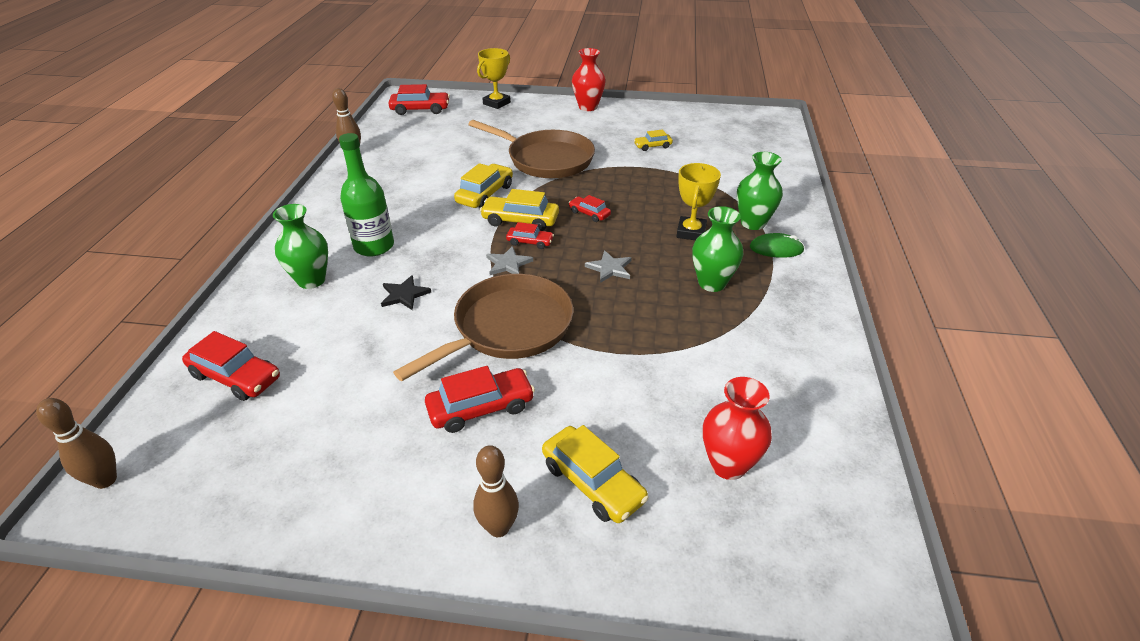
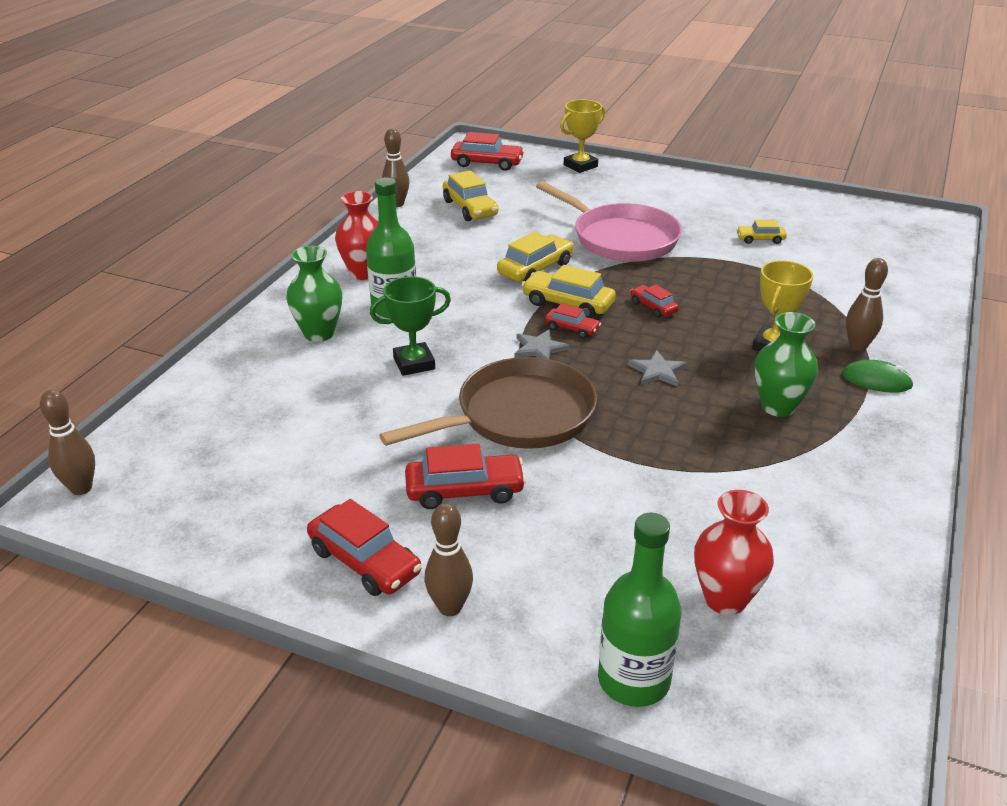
camera: 15 degrees right, 5 degrees down
red car [182,331,280,401] -> red car moved to [307,499,422,596]
black star [381,275,431,310] -> green trophy [370,276,451,376]
brown pan [468,120,595,178] -> pink pan [536,181,682,262]
yellow car [542,425,649,523] -> yellow car moved to [443,170,498,221]
red vase [572,48,606,111] -> red vase moved to [335,191,378,280]
green vase [737,152,783,230] -> brown bowling pin [846,258,888,351]
none -> green bottle [598,513,682,707]

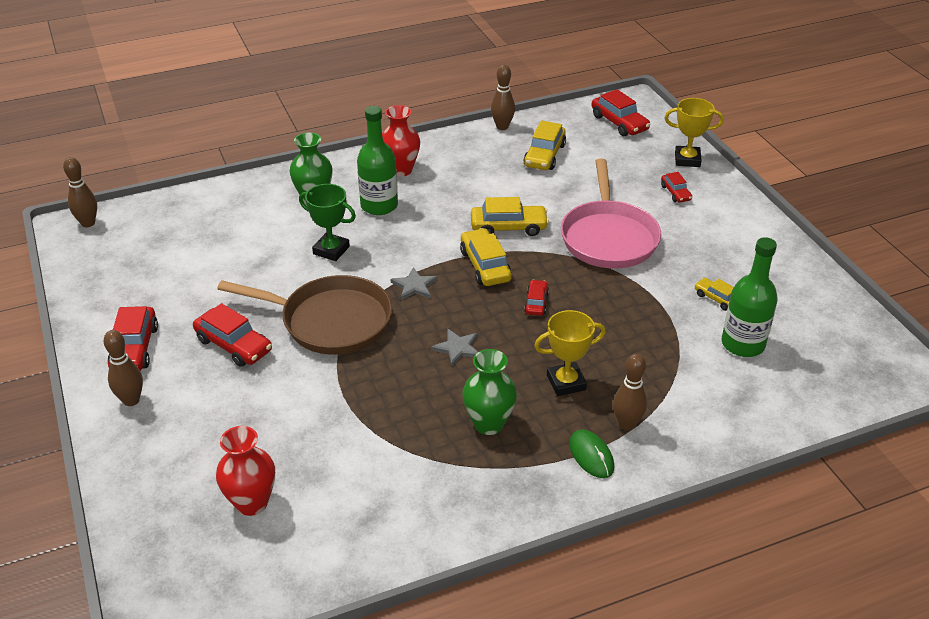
camera: 45 degrees right, 5 degrees up
red car [545,303,601,338] -> red car moved to [661,172,692,202]
green bottle [598,513,682,707] -> green bottle moved to [722,237,778,357]

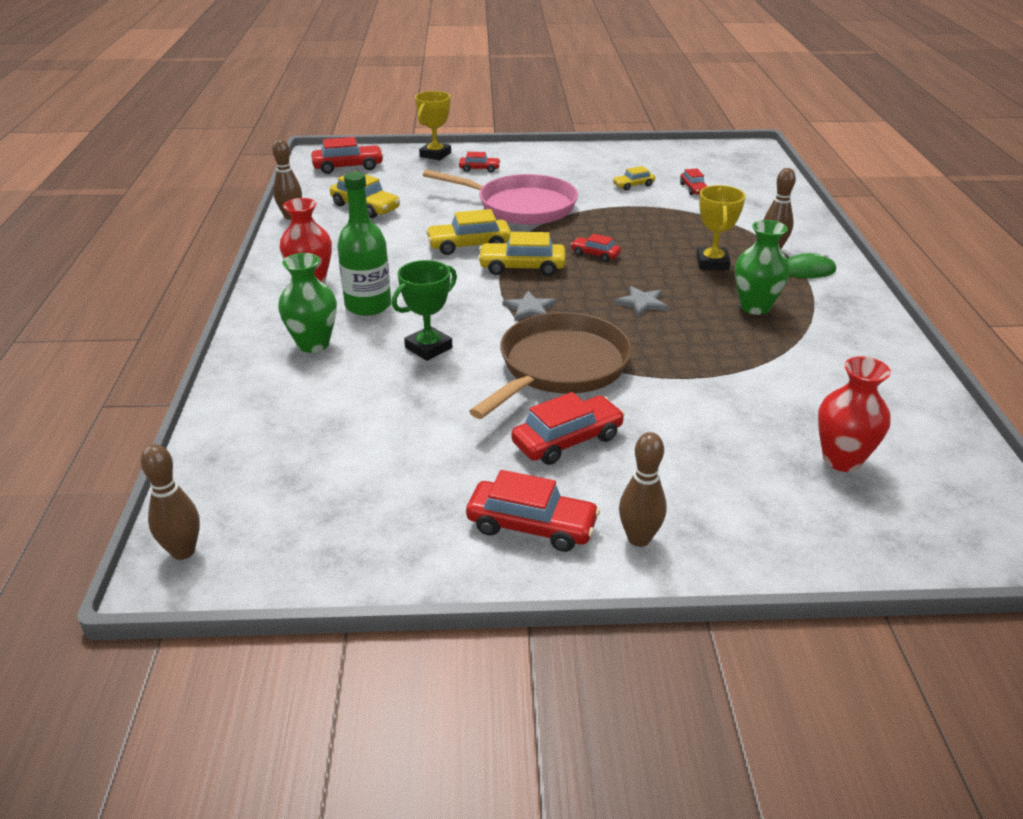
camera: 70 degrees left, 5 degrees down
yellow car [471,197,549,236] -> yellow car turned 120 degrees counterclockwise [426,209,511,255]
green bottle [722,237,778,357] -> red car [680,168,708,195]

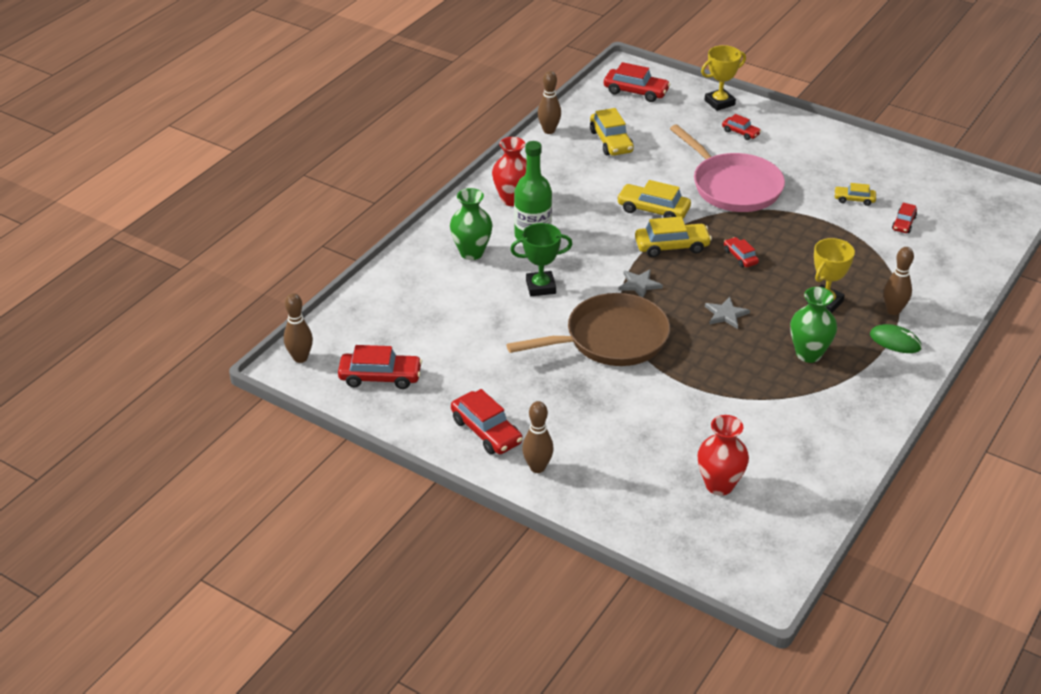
camera: 35 degrees right, 5 degrees up
yellow car [478,232,566,276] -> yellow car turned 135 degrees clockwise [635,217,712,257]
red car [511,392,625,465] -> red car moved to [338,345,422,389]

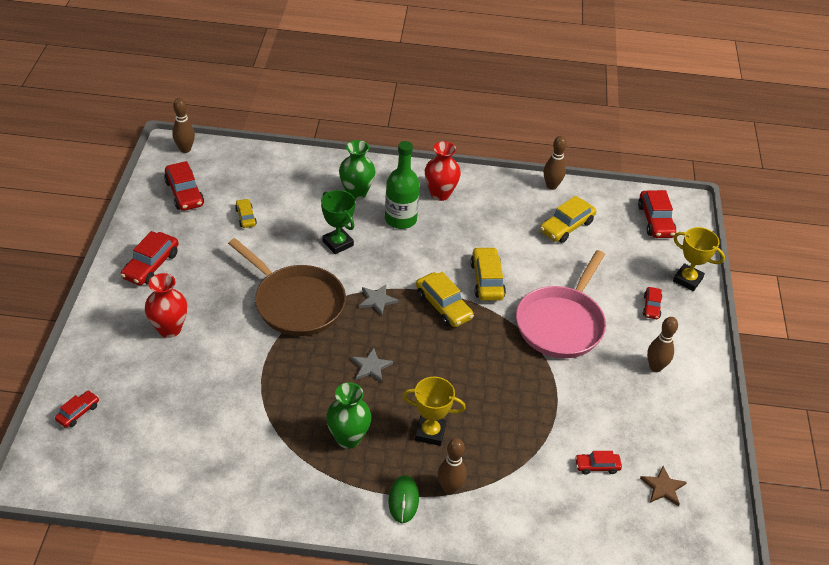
camera: 60 degrees right, 5 degrees up
brown bowling pin [522,401,554,473] -> brown bowling pin moved to [647,317,678,372]
red vase [698,415,749,496] -> red vase moved to [145,273,187,338]
red car [724,237,759,267] -> red car moved to [55,390,99,428]
yellow car [834,183,876,206] -> yellow car moved to [235,199,257,228]
none -> brown star [640,466,687,506]

